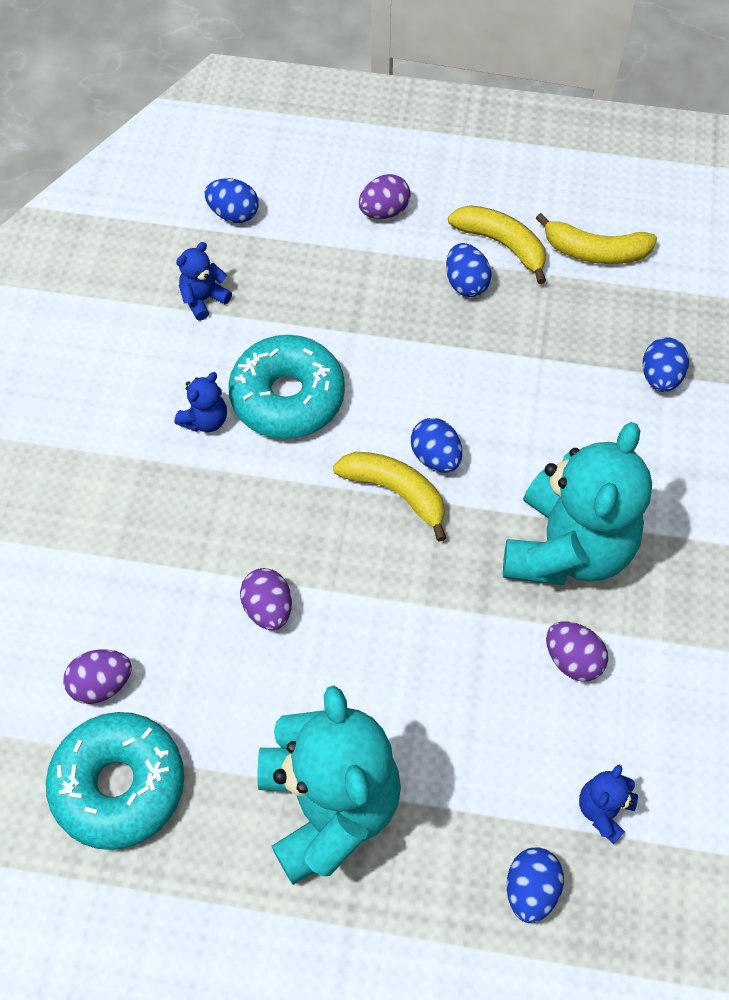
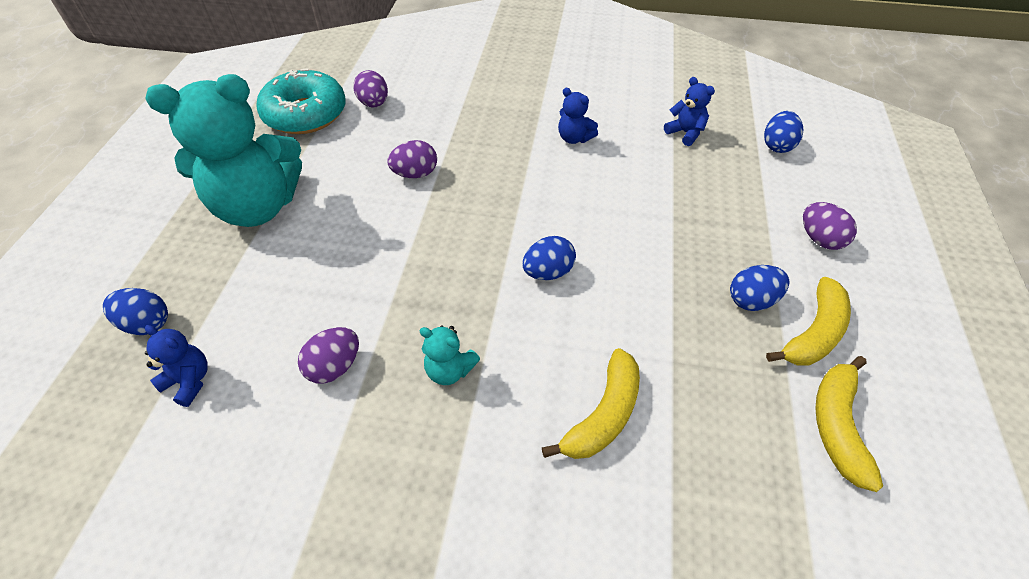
camera: 90 degrees right, 10 degrees down
turquoise donut [228,335,345,439] -> none
yellow banana [333,452,446,541] -> yellow banana moved to [542,348,640,459]
turquoise teddy bear [503,422,652,585] -> turquoise teddy bear [419,326,480,385], size x0.41
blue egg [642,337,689,392] -> none

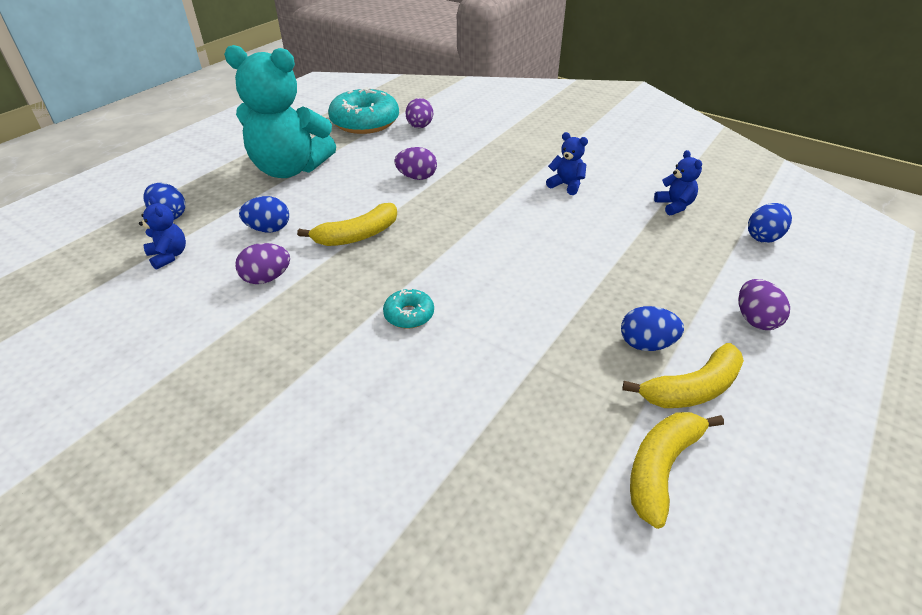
camera: 25 degrees right, 10 degrees down
turquoise teddy bear [419,326,480,385] -> none
blue egg [523,236,576,280] -> blue egg moved to [239,196,289,232]
yellow banana [542,348,640,459] -> yellow banana moved to [297,203,397,246]
blue teddy bear [558,88,598,144] -> blue teddy bear turned 150 degrees clockwise [546,132,588,195]
none -> turquoise donut [383,288,434,329]

